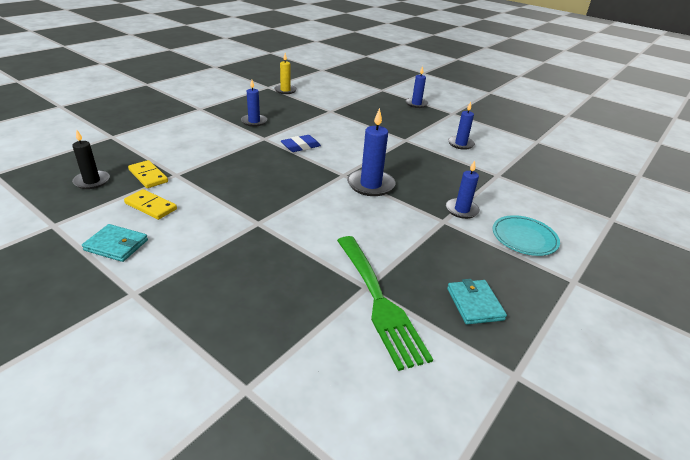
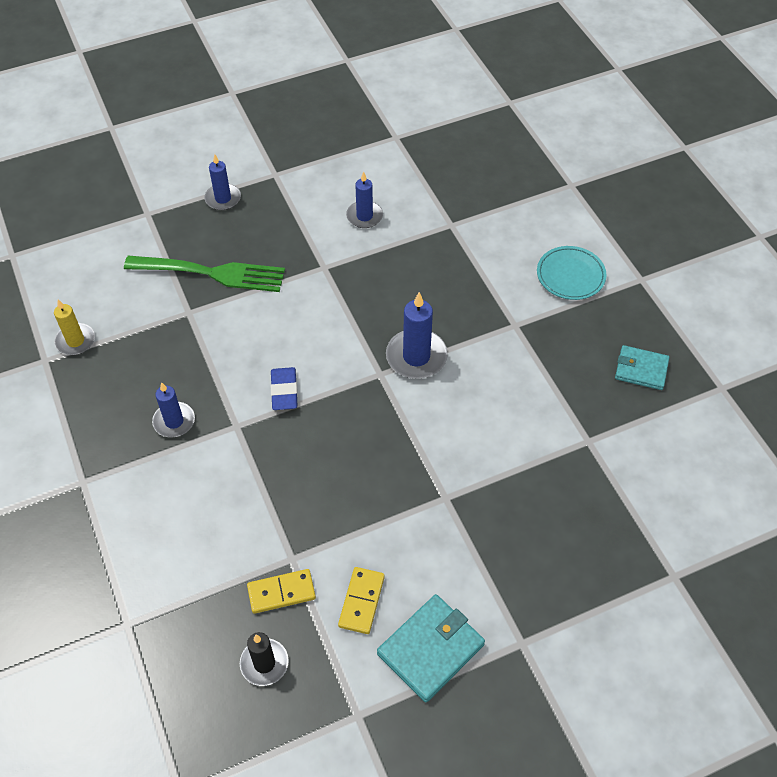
camera: 60 degrees left, 20 degrees up
turquoise wallet [82,224,148,262] -> turquoise wallet [377,594,485,702], size x1.51
yellow domino [124,189,177,220] -> yellow domino turned 45 degrees counterclockwise [338,567,385,634]
green fork [337,236,433,371] -> green fork moved to [124,256,285,292]
blue candle [446,161,480,219] -> none

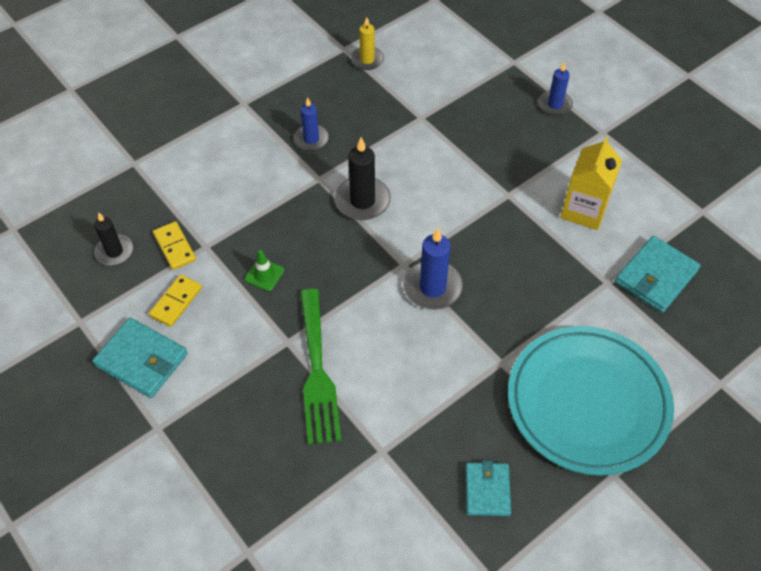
camera: 75 degrees right, 0 degrees up
green fork [124,256,285,292] -> green fork moved to [300,289,341,445]
blue eraser [270,367,298,410] -> black candle [335,137,391,220]
yellow domino [338,567,385,634] -> yellow domino turned 60 degrees counterclockwise [149,275,202,327]
blue candle [346,172,383,228] -> yellow carton [560,136,622,230]
turquoise plate [537,246,607,300] -> turquoise plate [508,326,674,476], size x2.13
none -> green traffic cone [245,250,284,291]
none -> turquoise wallet [615,236,701,313]

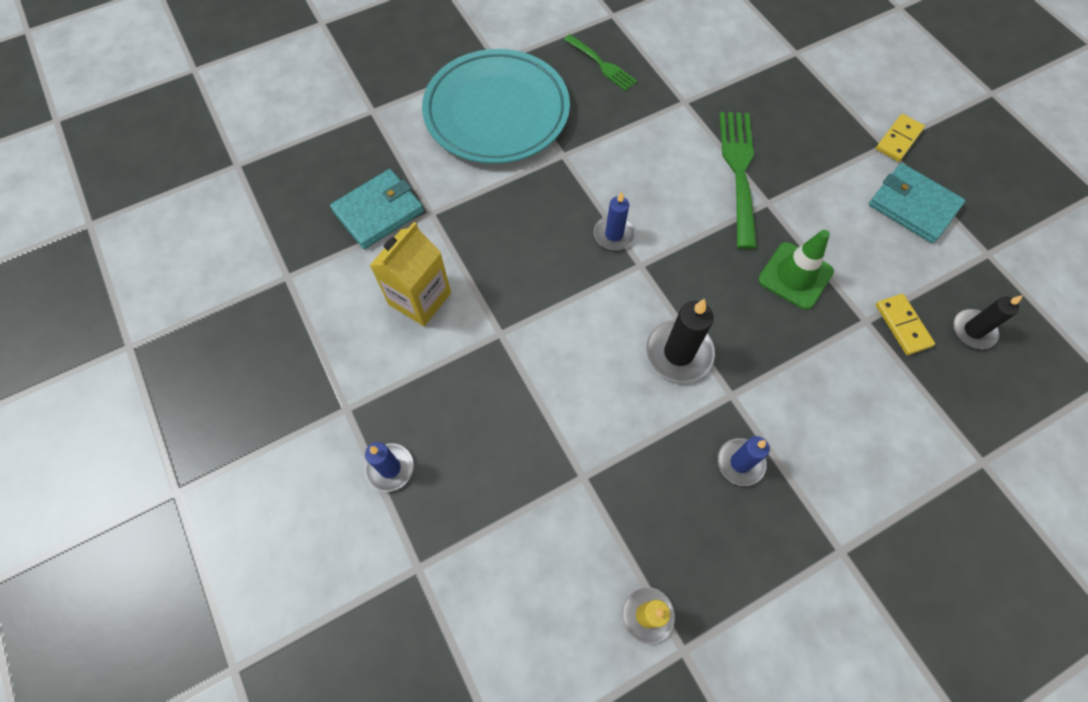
camera: 170 degrees left, 10 degrees up
yellow domino [149,275,202,327] -> yellow domino moved to [876,114,925,162]
green traffic cone [245,250,284,291] -> green traffic cone [758,230,834,310], size x1.72
blue candle [403,228,463,310] -> blue candle [594,192,636,250], size x0.66
turquoise wallet [466,461,511,516] -> green fork [564,34,637,91]

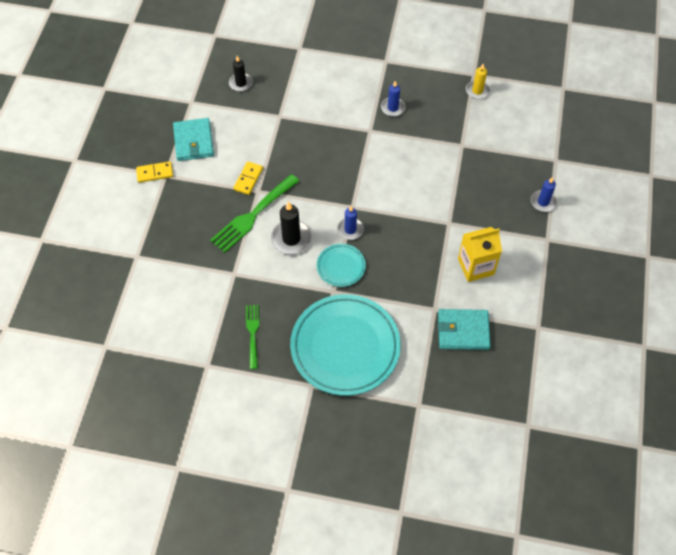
camera: 140 degrees left, 5 degrees down
black candle [646,299,715,383] -> black candle moved to [271,201,312,254]
green traffic cone [758,230,834,310] -> none
yellow domino [876,294,935,355] -> yellow domino moved to [233,161,263,195]
none -> turquoise plate [317,244,366,287]

